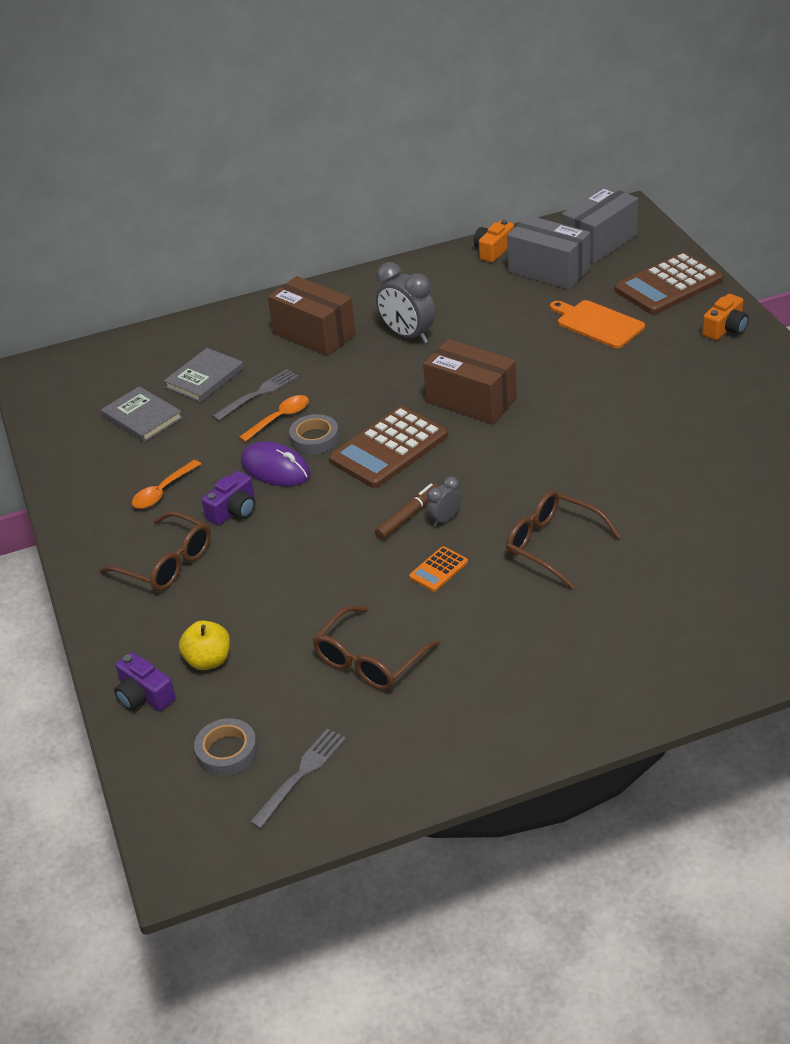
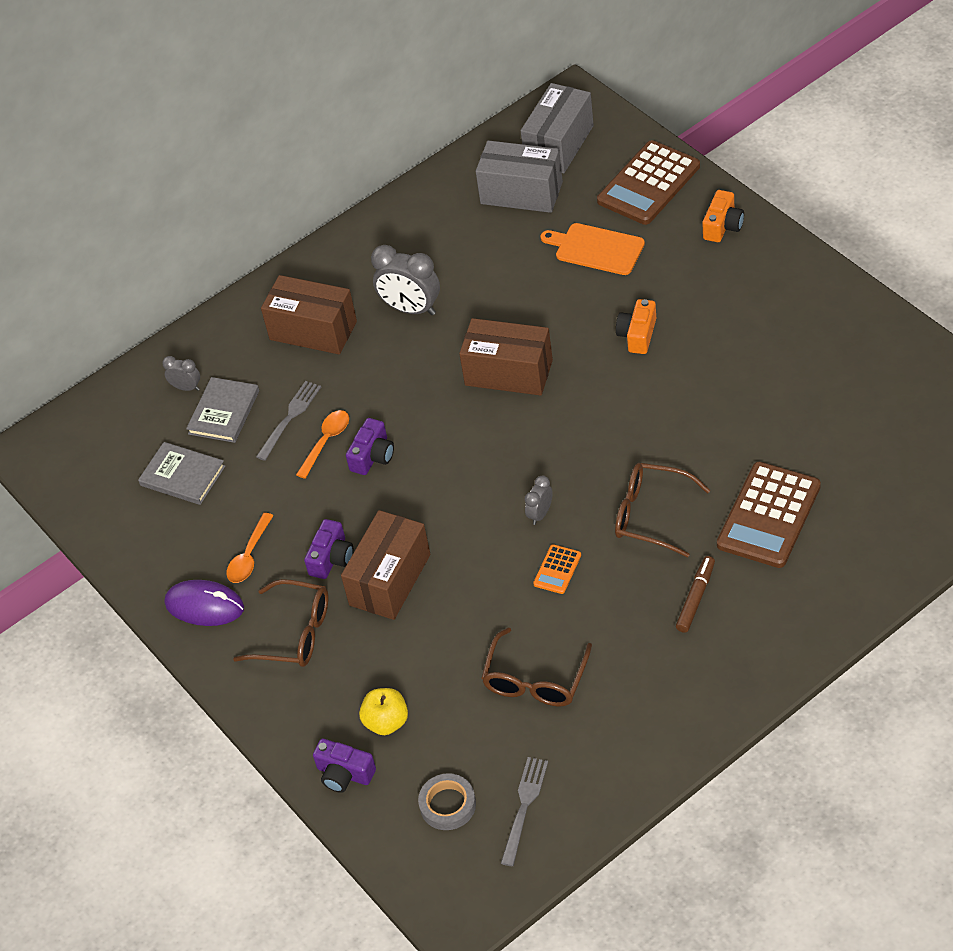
camera: 15 degrees left, 10 degrees up
purple mouse [241,441,310,486] -> purple mouse moved to [165,580,244,626]
grey tape [289,414,339,454] -> purple camera [346,418,394,475]
brown calculator [329,406,448,488] -> brown calculator moved to [717,462,821,568]
brown marker [375,483,438,540] -> brown marker moved to [676,556,715,633]
orange camera [474,220,514,263] -> orange camera moved to [616,299,656,354]
none -> grey clock [162,356,200,391]
none -> brown box [341,510,430,620]

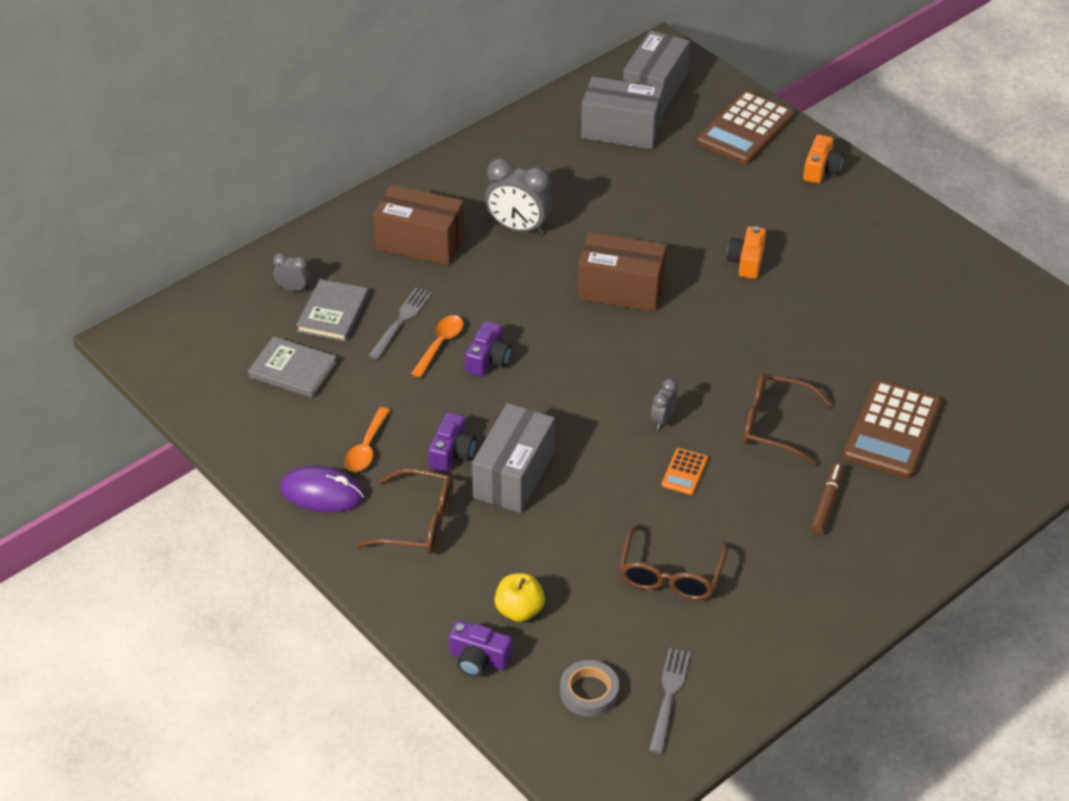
camera: 10 degrees left, 5 degrees down
brown box [341,510,430,620] -> grey box [472,403,555,513]
orange cutting board [540,223,645,275] -> none

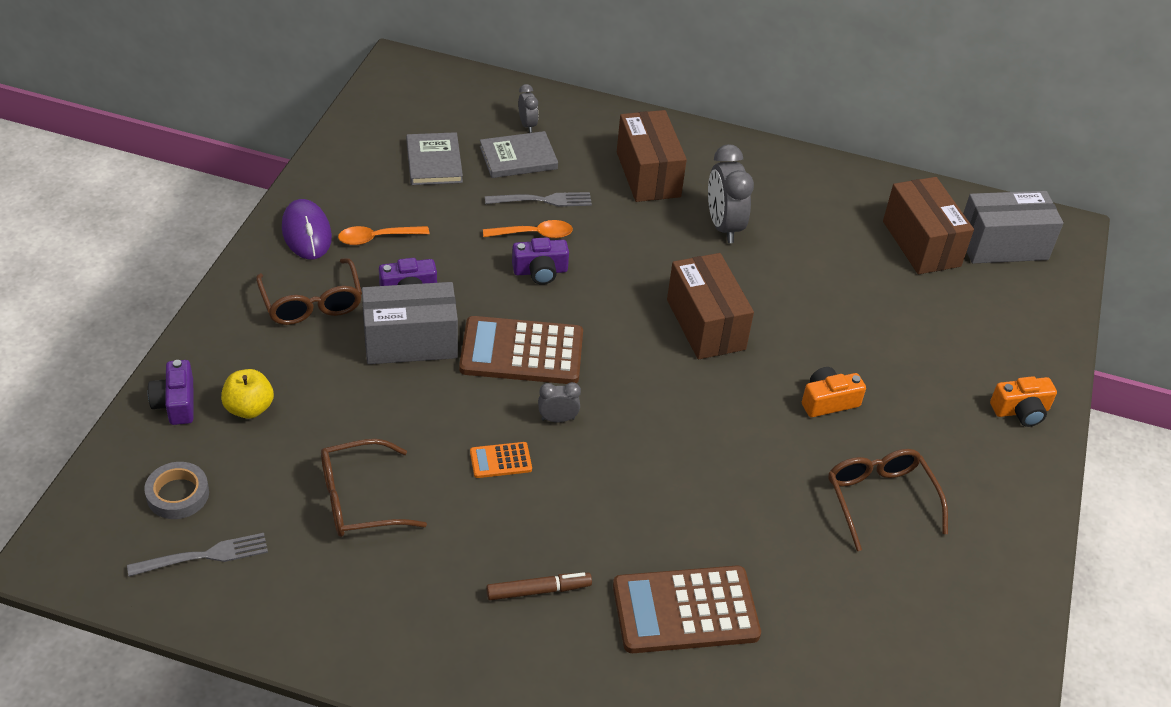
camera: 55 degrees right, 0 degrees up
grey box [581,77,663,149] -> brown box [883,177,974,274]
brown calculator [696,90,795,165] -> brown calculator moved to [459,316,583,384]
brown glasses [743,373,832,465] -> brown glasses moved to [828,449,948,551]

